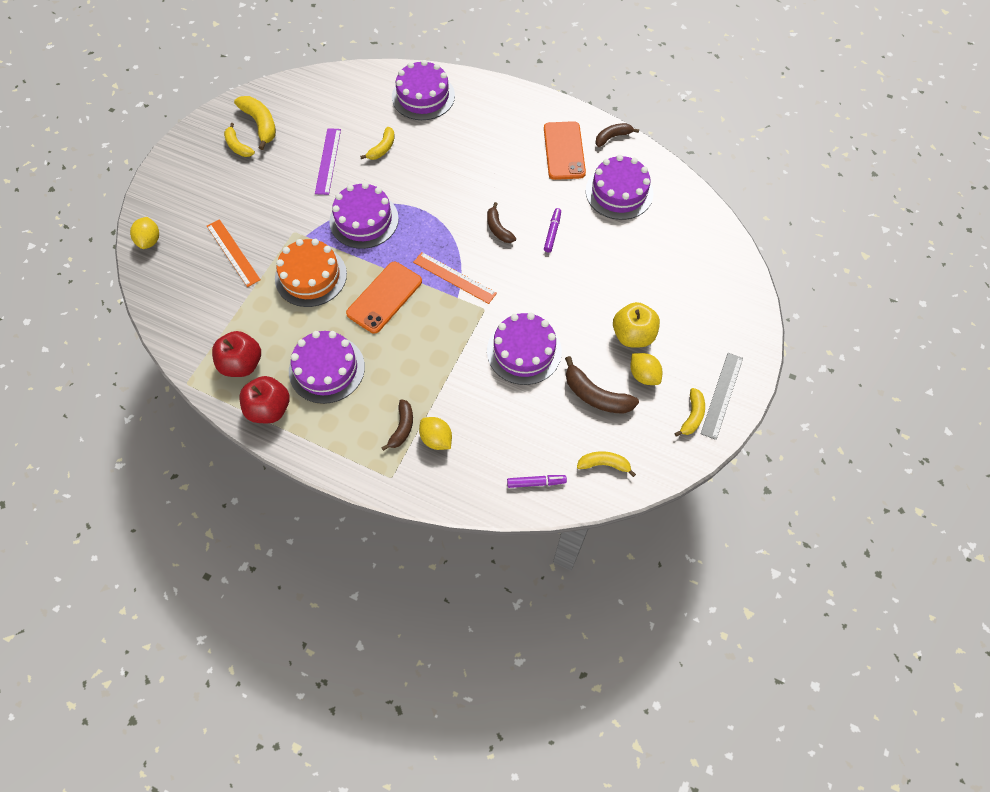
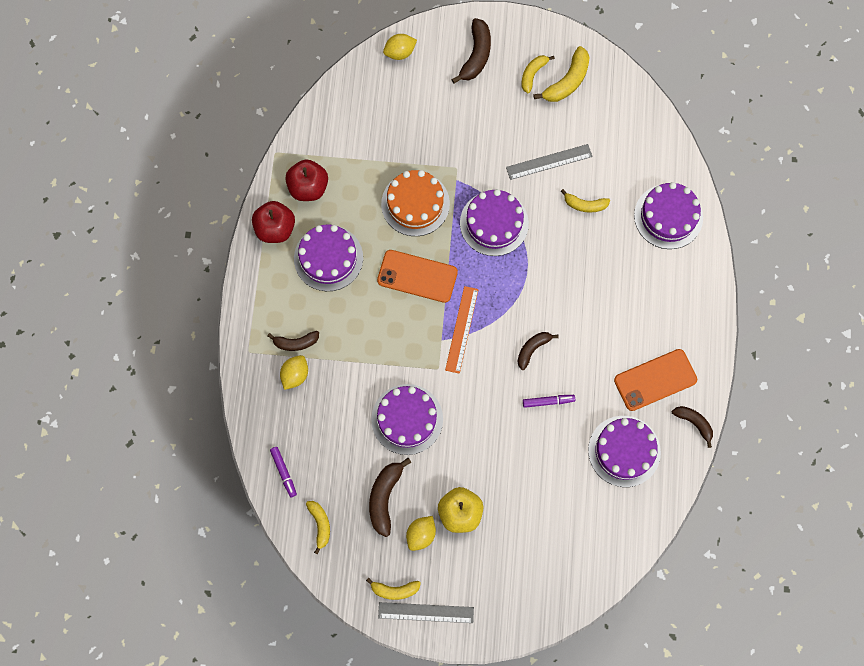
camera: 70 degrees right, 10 degrees up
orange ruler [207,219,261,287] -> none
purple ruler [315,128,341,195] -> grey ruler [506,144,593,180]
none -> brown banana [451,18,491,84]

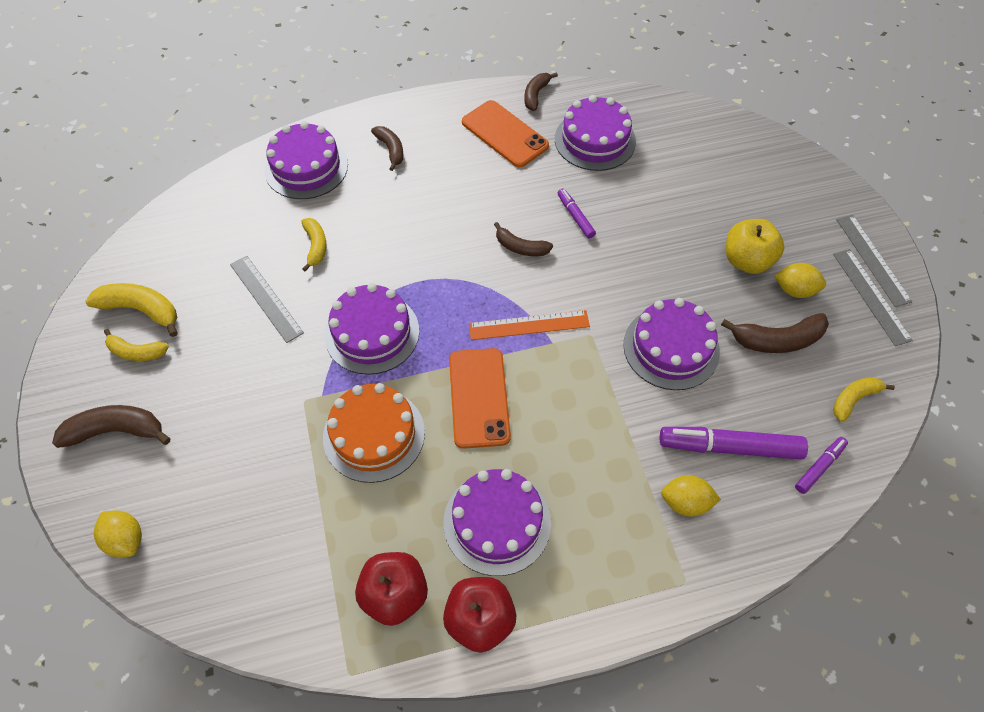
camera: 110 degrees left, 15 degrees down
brown banana [268,331,319,351] -> brown banana moved to [371,126,404,171]
yellow banana [366,578,421,600] -> grey ruler [833,249,913,346]
none -> purple marker [660,427,808,460]

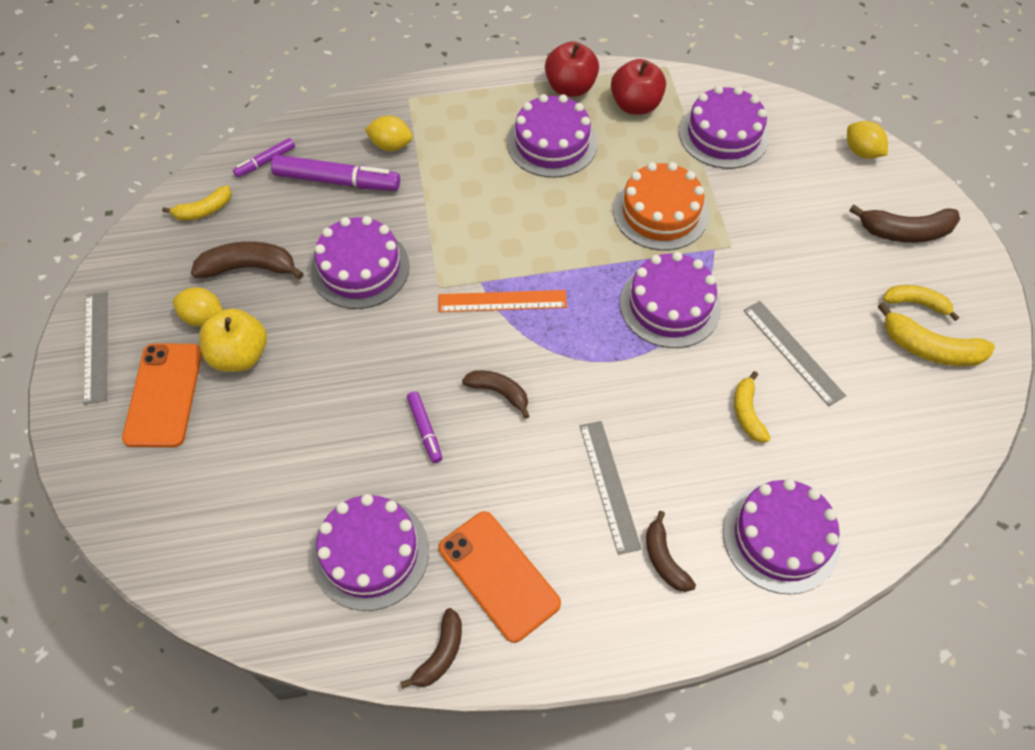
camera: 175 degrees left, 0 degrees up
orange phone [449,348,511,449] -> orange phone moved to [122,343,202,448]
grey ruler [833,249,913,346] -> grey ruler moved to [580,421,642,555]
none -> purple cake [679,86,769,169]

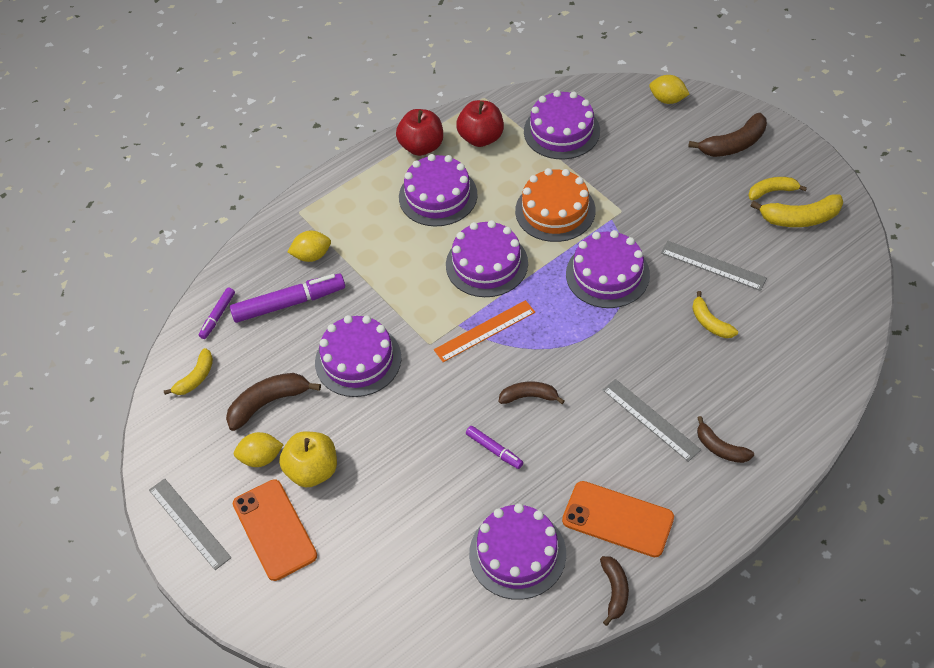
camera: 25 degrees left, 5 degrees down
purple cake [723,479,841,594] -> purple cake moved to [446,220,528,297]

